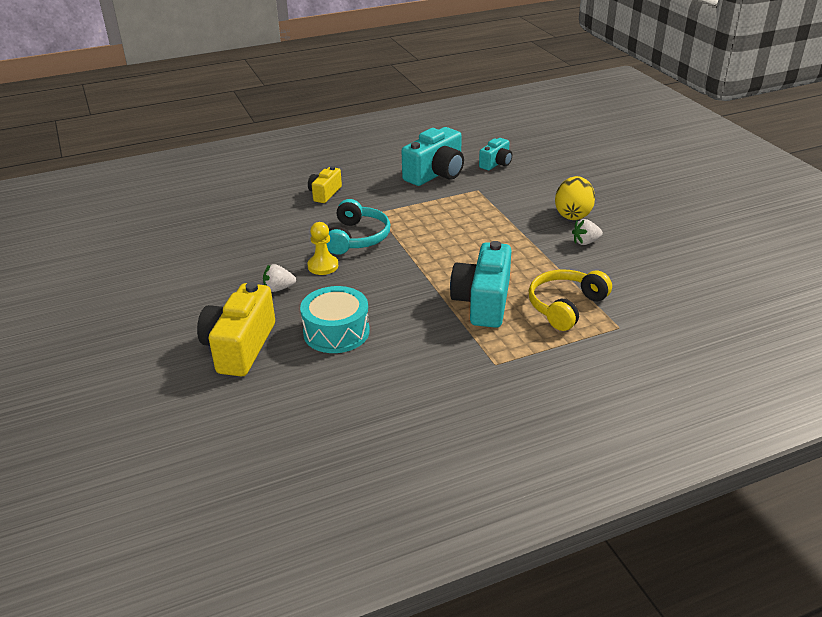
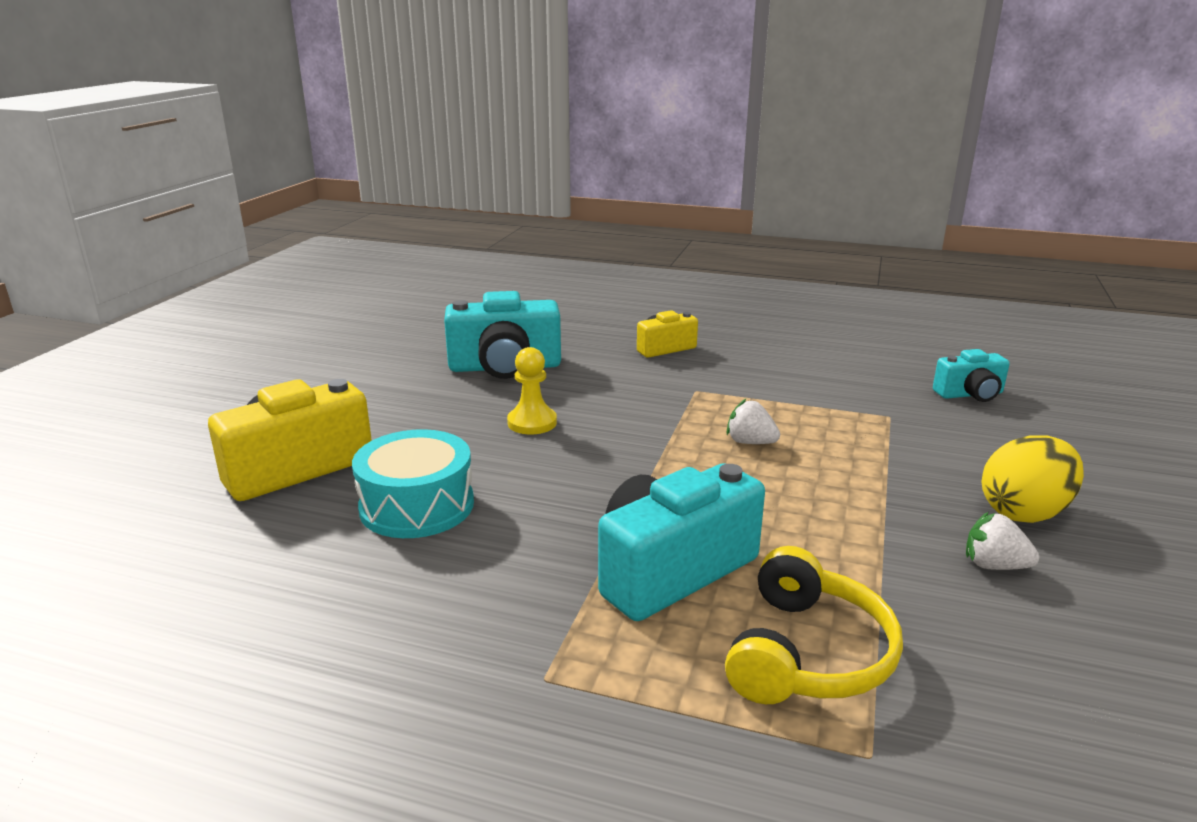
camera: 40 degrees right, 10 degrees down
white strawberry [263,264,296,292] -> white strawberry moved to [727,399,780,444]
turquoise headphones [327,199,390,255] -> none
turquoise camera [402,127,464,186] -> turquoise camera moved to [444,291,561,379]
yellow headphones [529,270,612,331] -> yellow headphones turned 120 degrees clockwise [725,546,903,704]

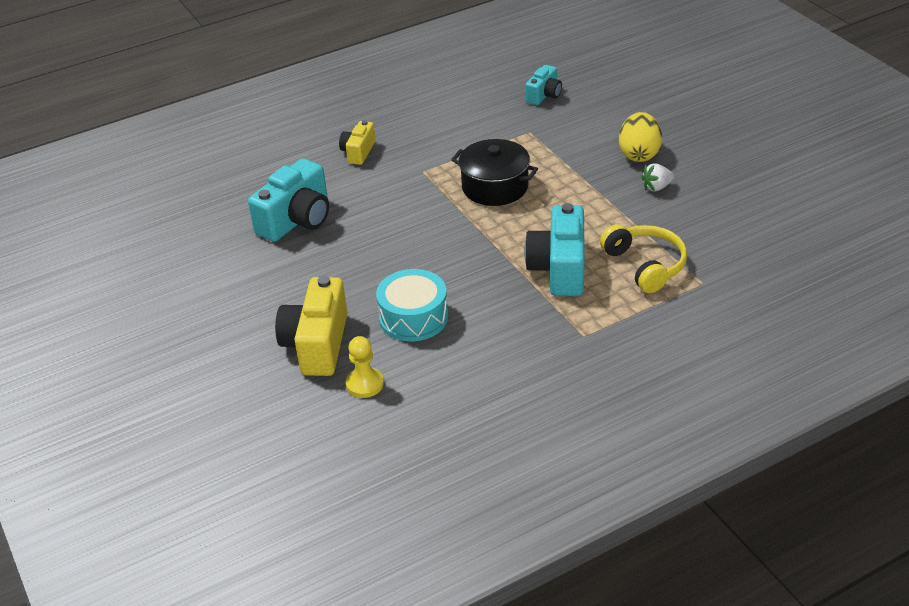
camera: 45 degrees left, 15 degrees up
yellow pawn [507,347,557,434] -> yellow pawn moved to [346,336,384,398]
white strawberry [727,399,780,444] -> black pot [451,139,538,206]

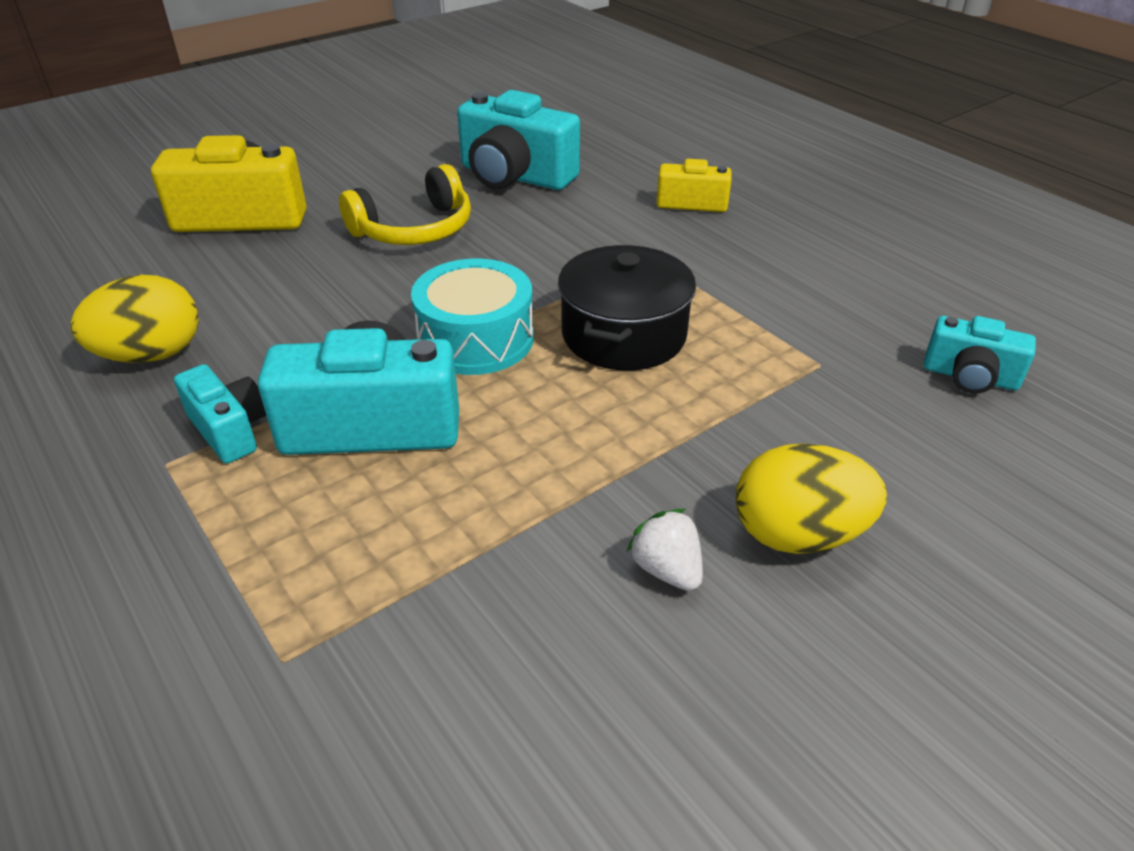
camera: 80 degrees right, 0 degrees up
yellow pawn [346,336,384,398] -> none
turquoise drum [376,269,448,342] -> turquoise drum moved to [411,258,533,375]
yellow headphones [600,224,687,293] -> yellow headphones moved to [339,164,471,245]
none -> yellow egg [71,275,199,363]
none -> turquoise camera [174,364,266,464]

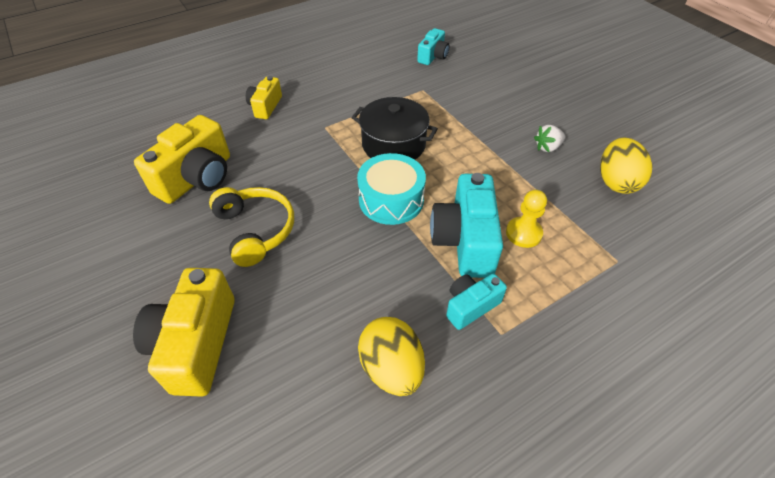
camera: 85 degrees left, 10 degrees up
turquoise camera [457,90,580,190] -> yellow camera [134,115,230,204]
yellow egg [736,443,887,554] -> yellow egg moved to [600,138,652,194]
none -> yellow pawn [506,190,547,248]

